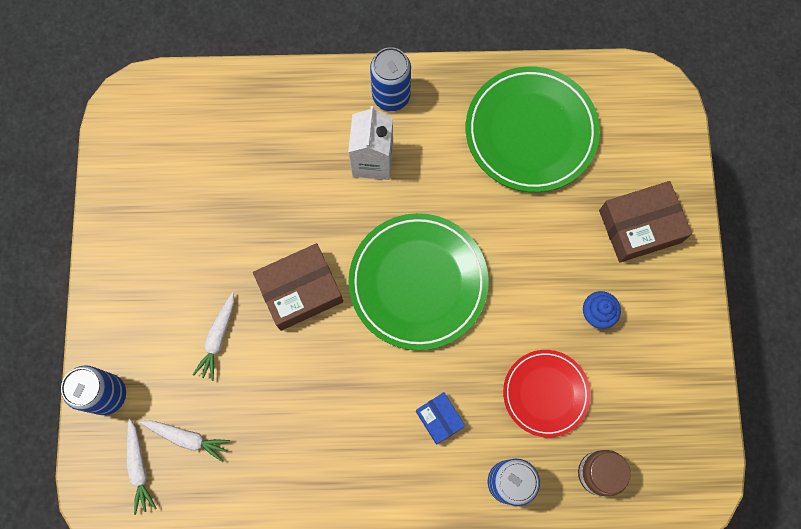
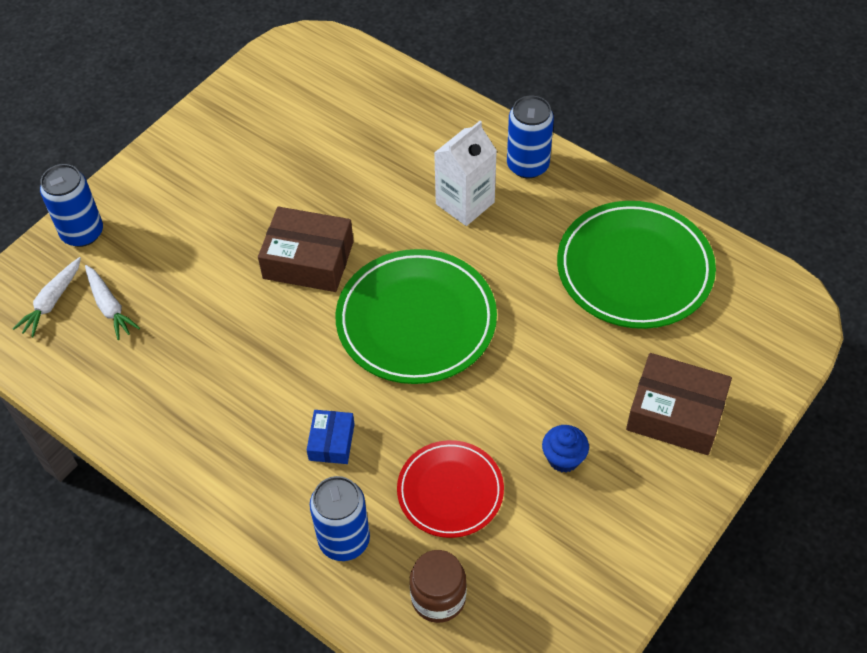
camera: 40 degrees right, 20 degrees down
white carrot [193,292,234,381] -> none

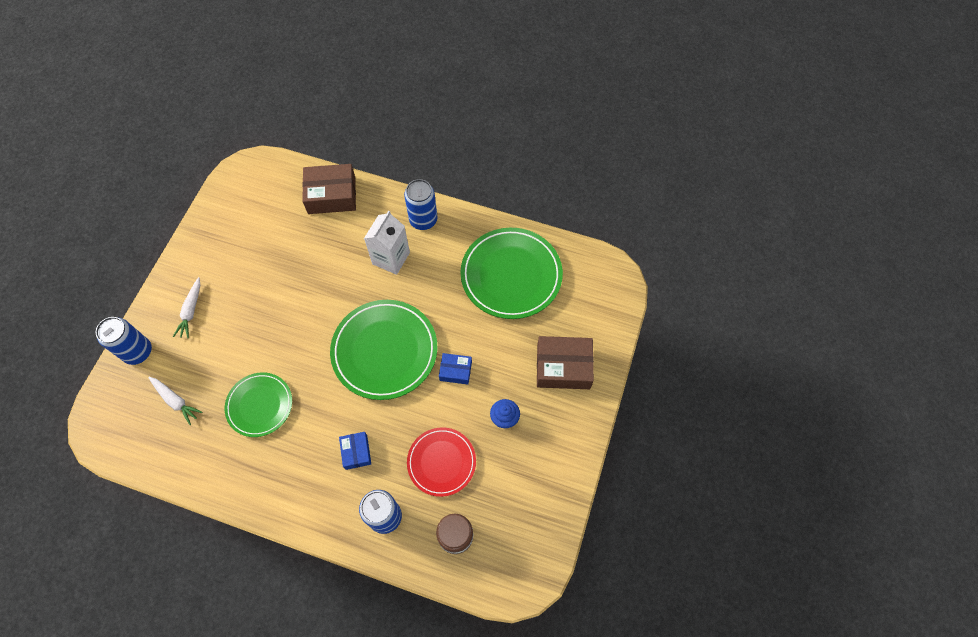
camera: 20 degrees left, 10 degrees up
white carrot [13,257,81,337] -> white carrot moved to [173,277,200,338]
brown box [258,207,354,292] -> brown box moved to [302,164,356,214]
none -> green plate [225,372,292,437]
none -> blue box [439,353,472,384]

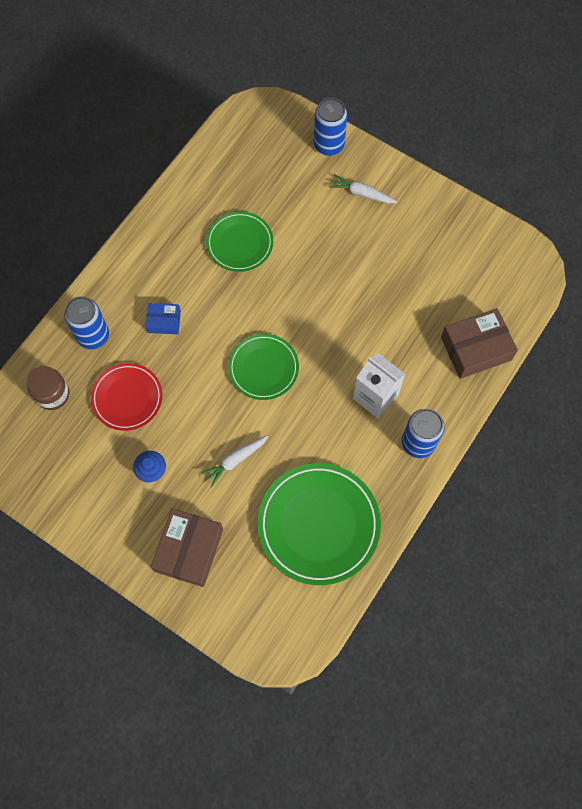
camera: 105 degrees right, 5 degrees up
white carrot [148,377,203,425] -> white carrot moved to [201,435,268,487]
brown box [302,164,356,214] -> brown box turned 60 degrees clockwise [441,308,518,379]
green plate [330,300,437,400] -> green plate [228,334,299,400], size x0.61
blue box [439,353,472,384] -> none

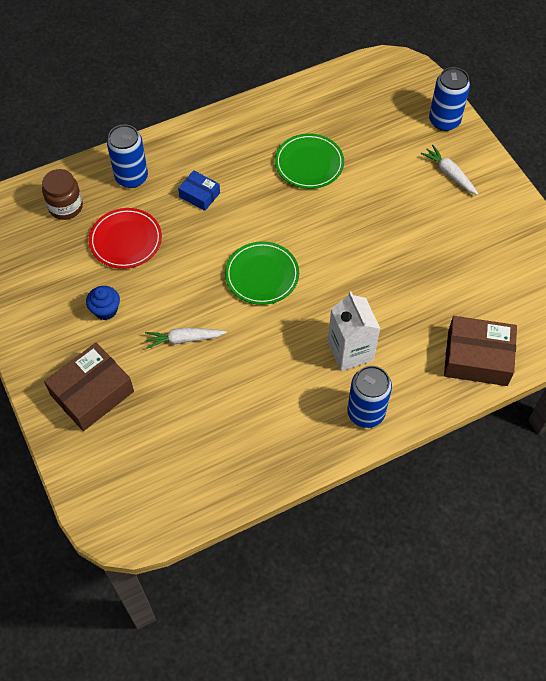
camera: 30 degrees right, 10 degrees down
green plate [257,463,381,585] -> none

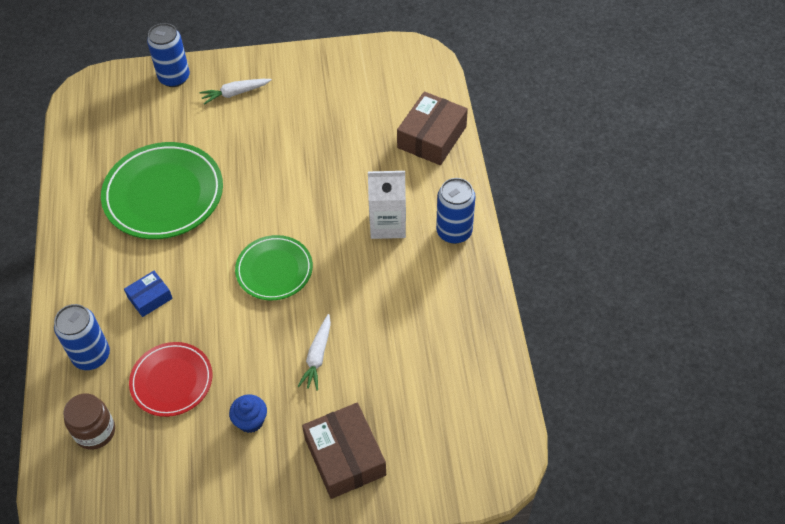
camera: 70 degrees left, 5 degrees down
green plate [275,134,344,189] -> green plate [101,142,223,239], size x1.64

